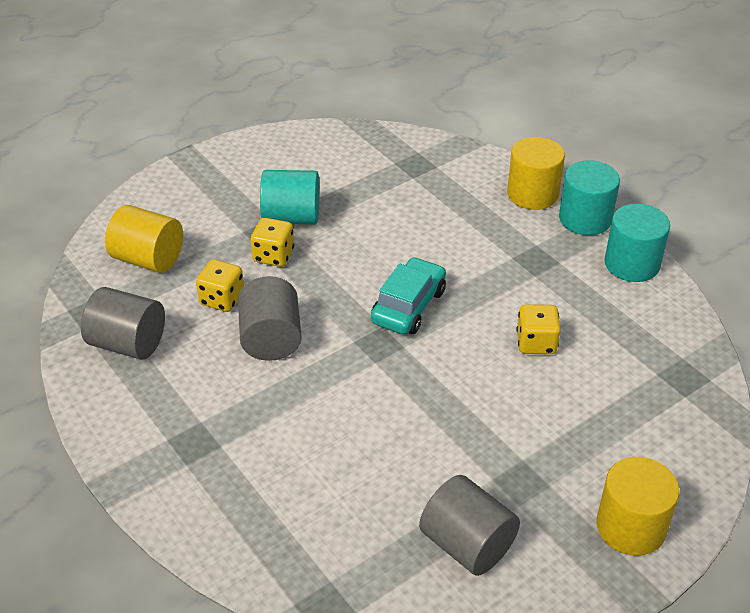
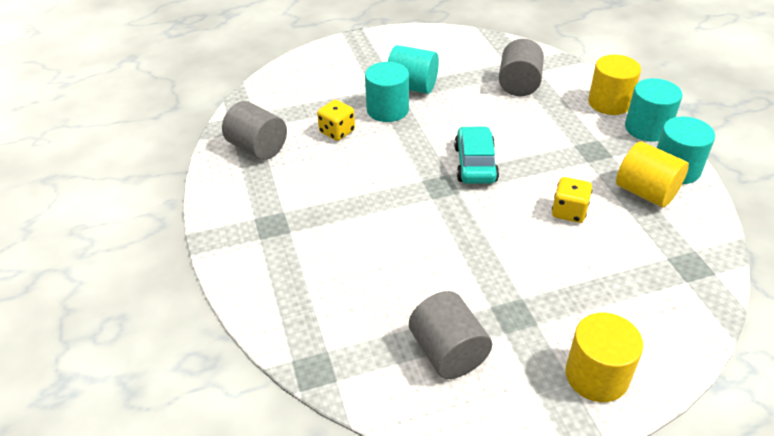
camera: 20 degrees right, 0 degrees up
yellow cylinder [105,205,183,273] -> yellow cylinder moved to [616,141,689,207]
grey cylinder [238,276,302,361] -> grey cylinder moved to [499,39,544,96]
yellow dice [250,218,294,267] -> turquoise cylinder [365,62,409,122]
turquoise car [371,257,446,334] -> turquoise car turned 45 degrees counterclockwise [454,126,499,184]

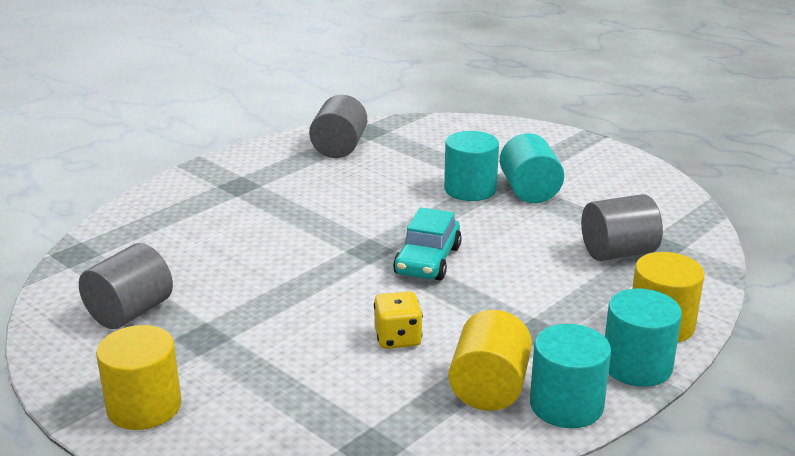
camera: 60 degrees right, 15 degrees down
yellow dice [317,100,355,141] -> none
turquoise car [454,126,499,184] -> turquoise car turned 135 degrees clockwise [393,207,462,280]

